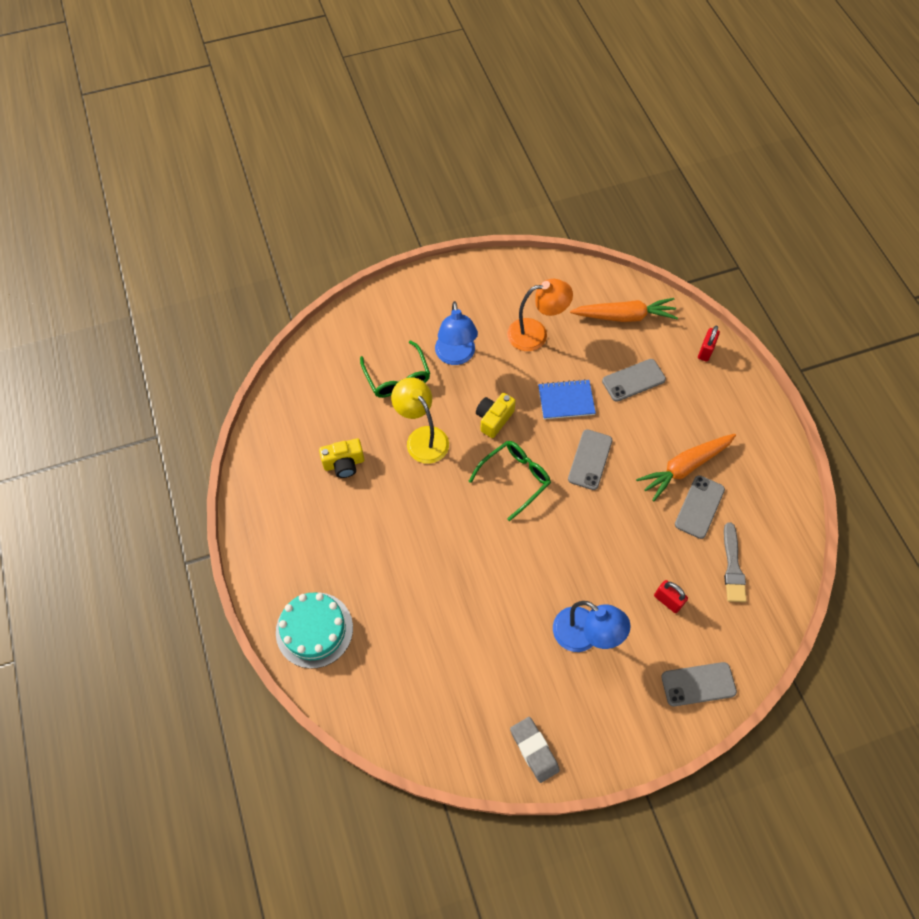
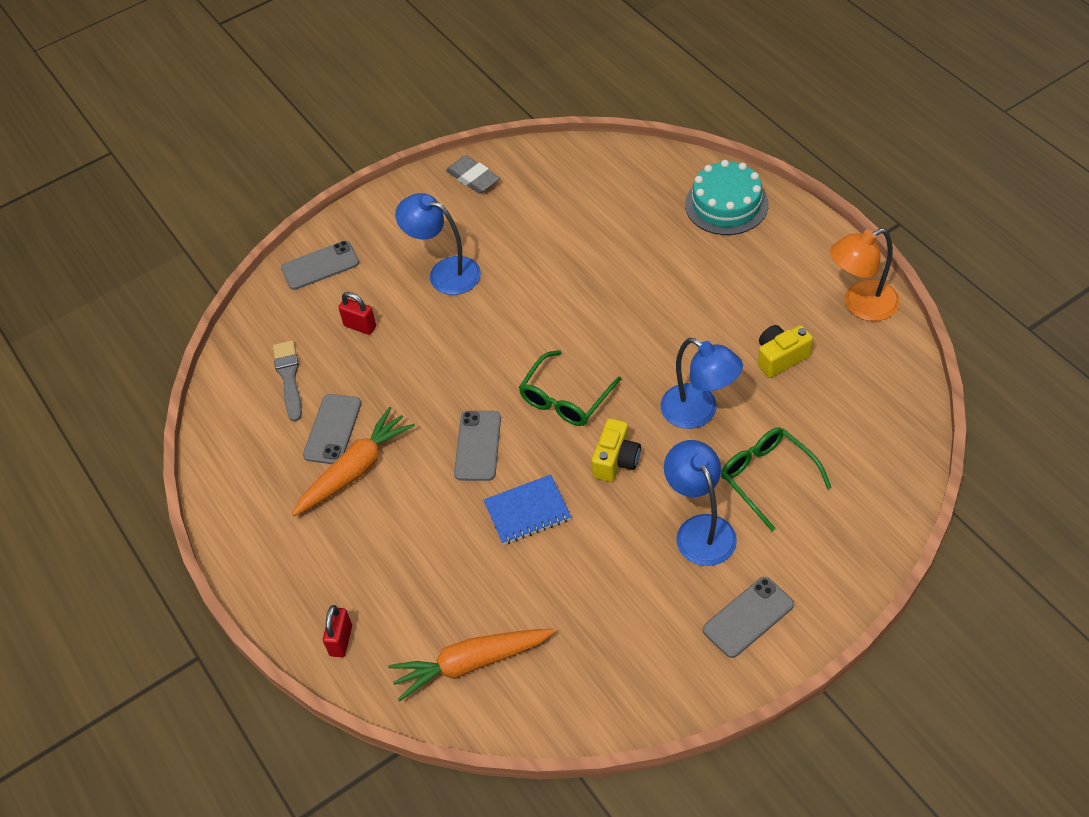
camera: 170 degrees right, 10 degrees down
yellow lamp [391,377,449,464] -> blue lamp [660,338,743,429]
orange lamp [507,279,573,351] -> orange lamp moved to [830,228,900,321]
grey phone [602,359,666,402] -> grey phone moved to [703,577,794,658]

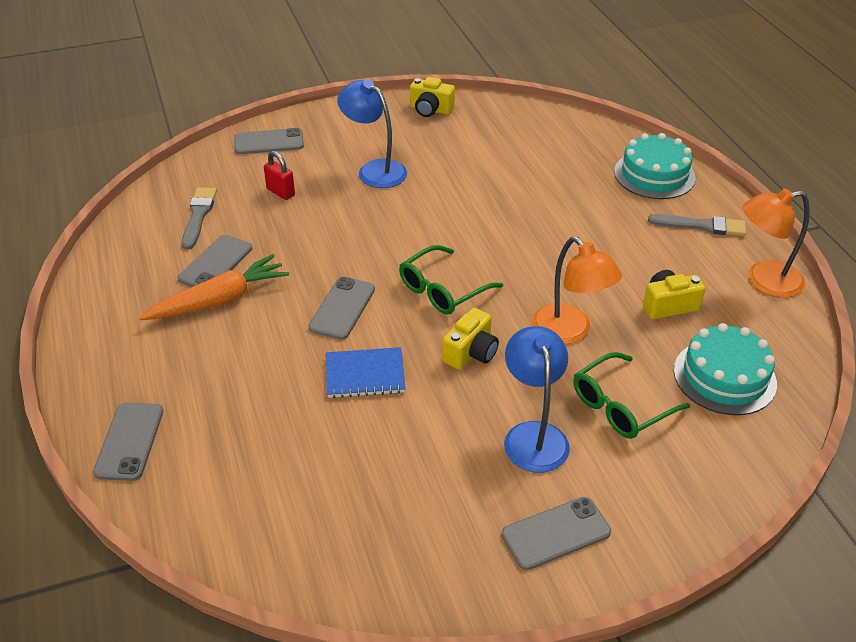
camera: 10 degrees right, 10 degrees down
red padlock [323,605,352,657] -> grey phone [93,402,163,481]
orange carrot [388,629,555,701] -> none
grey eraser [446,155,500,194] -> yellow camera [410,77,455,117]
blue lamp [660,338,743,429] -> orange lamp [532,237,622,344]
green glasses [721,428,832,531] -> green glasses turned 105 degrees counterclockwise [573,352,690,439]
none -> grey brush [648,214,746,236]
none -> turquoise cake [674,323,777,415]

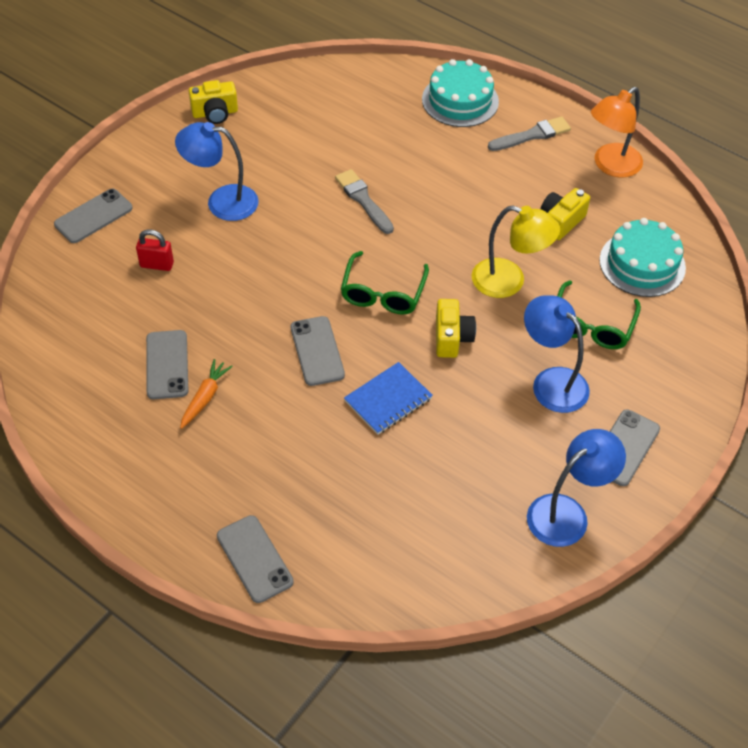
camera: 35 degrees left, 10 degrees up
orange carrot [139,254,289,320] -> orange carrot [180,359,233,429], size x0.58
grey brush [182,187,217,250] -> grey brush moved to [335,169,394,234]
orange lamp [532,237,622,344] -> yellow lamp [472,205,560,298]
none -> blue lamp [527,429,626,547]

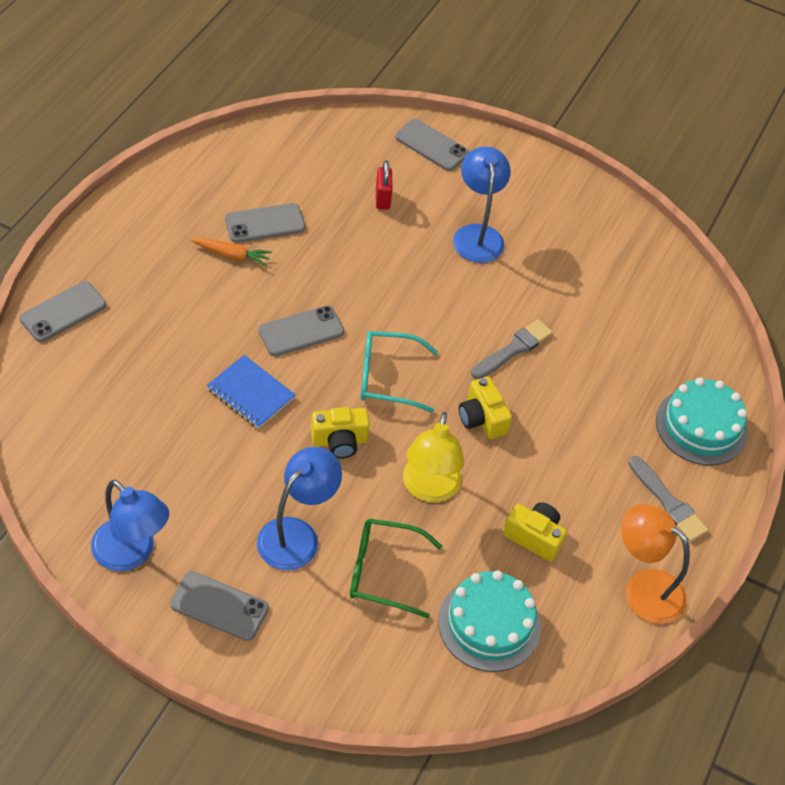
camera: 75 degrees right, 0 degrees up
yellow camera [189,80,238,124] -> yellow camera moved to [459,377,512,439]
green glasses [341,251,429,315] -> turquoise glasses [360,331,438,413]

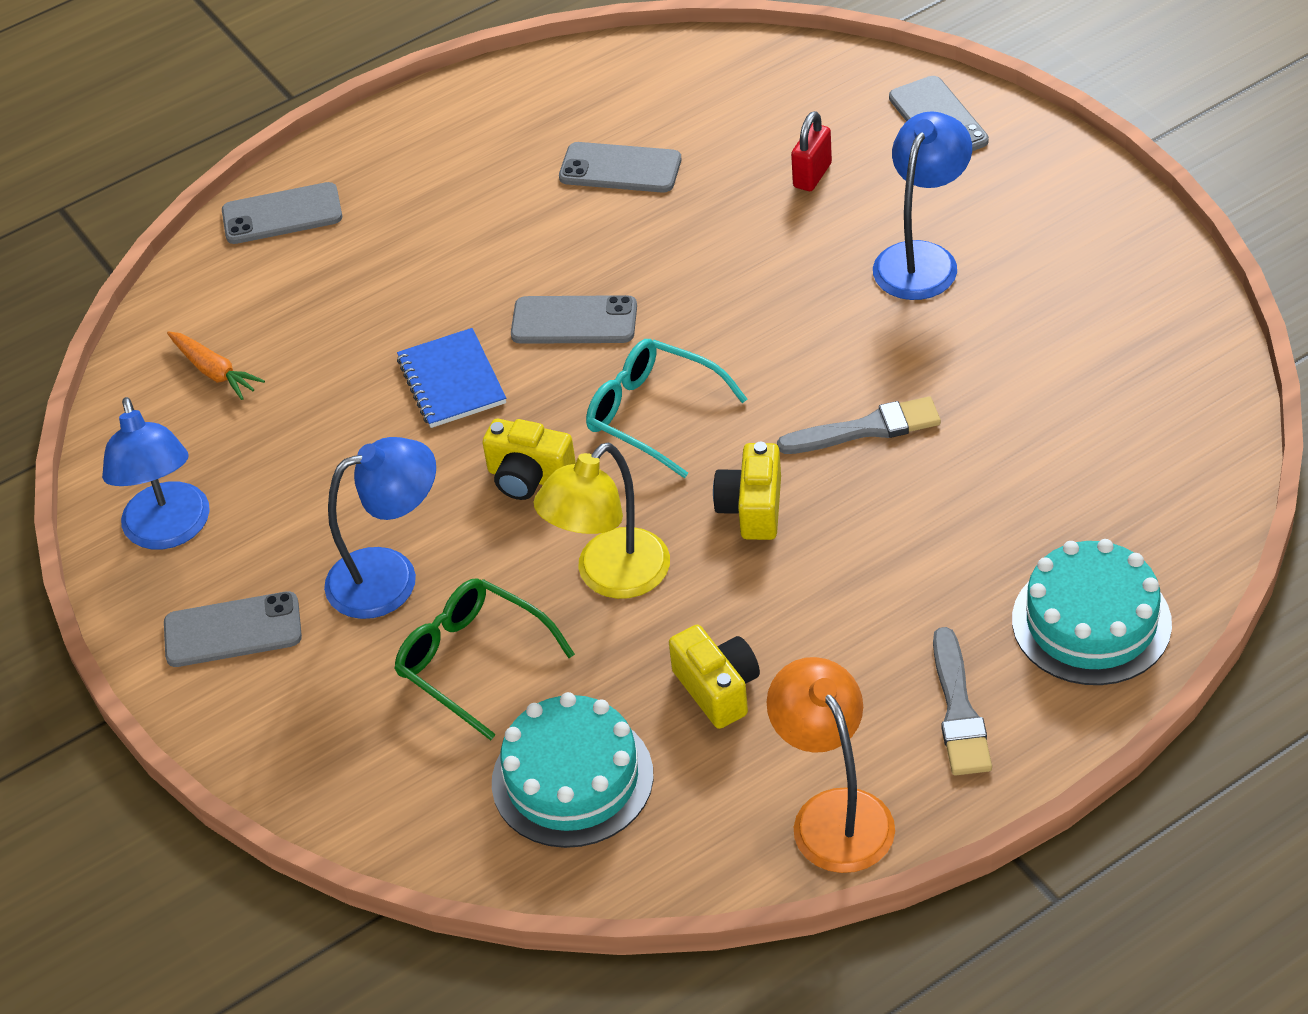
camera: 40 degrees right, 5 degrees down
grey phone [170,571,269,641] -> grey phone turned 60 degrees counterclockwise [164,591,302,667]
orange carrot [191,238,272,266] -> orange carrot moved to [167,331,265,400]

